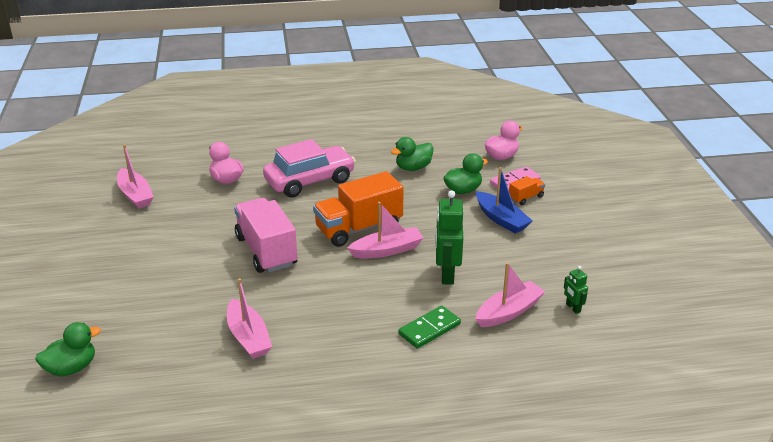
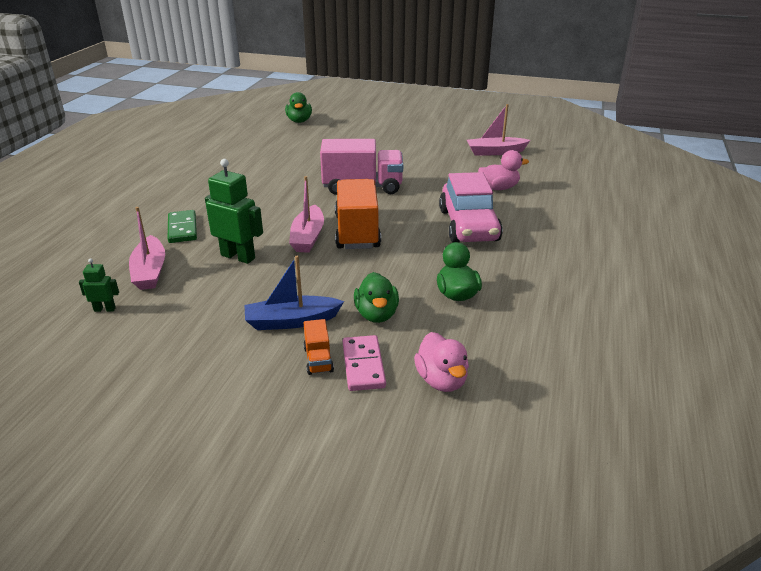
camera: 115 degrees right, 0 degrees up
pink boat [227,278,272,359] -> none

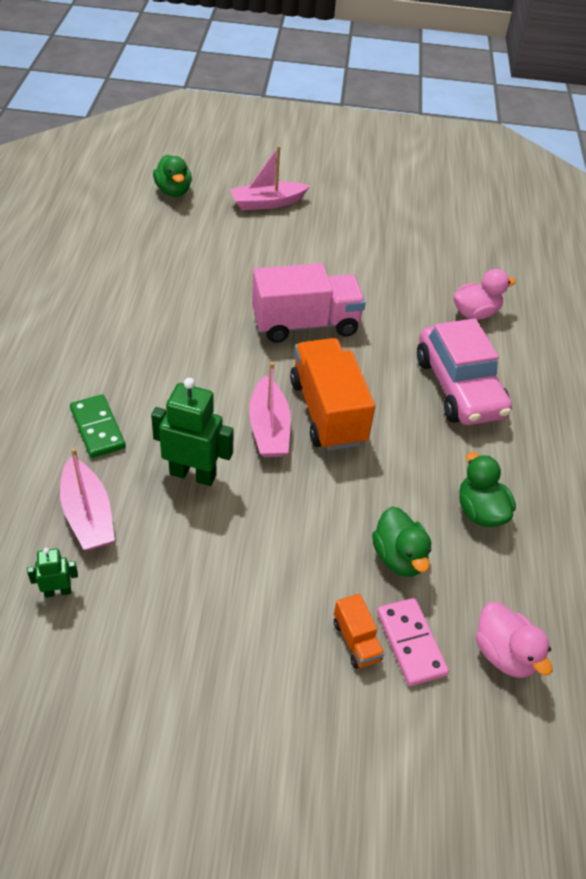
camera: 15 degrees left, 15 degrees up
blue boat [245,256,344,330] -> none
pink boat [467,104,530,155] -> pink boat moved to [230,146,310,210]

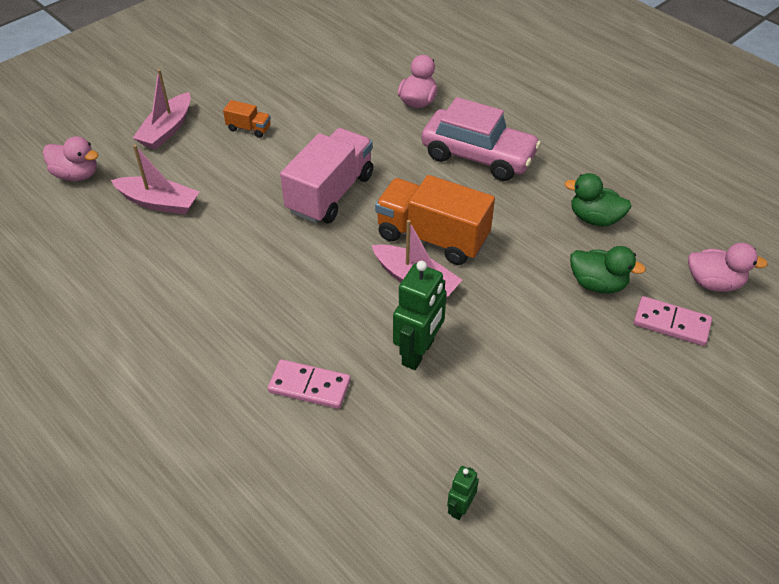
camera: 45 degrees left, 0 degrees up
pink boat [60,448,115,550] -> pink boat moved to [111,145,199,215]
green domino [70,394,126,458] -> pink domino [268,359,351,409]
green robot [151,378,234,486] -> green robot turned 150 degrees clockwise [393,261,447,370]
green duck [153,155,192,197] -> pink duck [43,136,98,181]
orange truck [334,594,385,669] -> orange truck moved to [223,100,271,138]

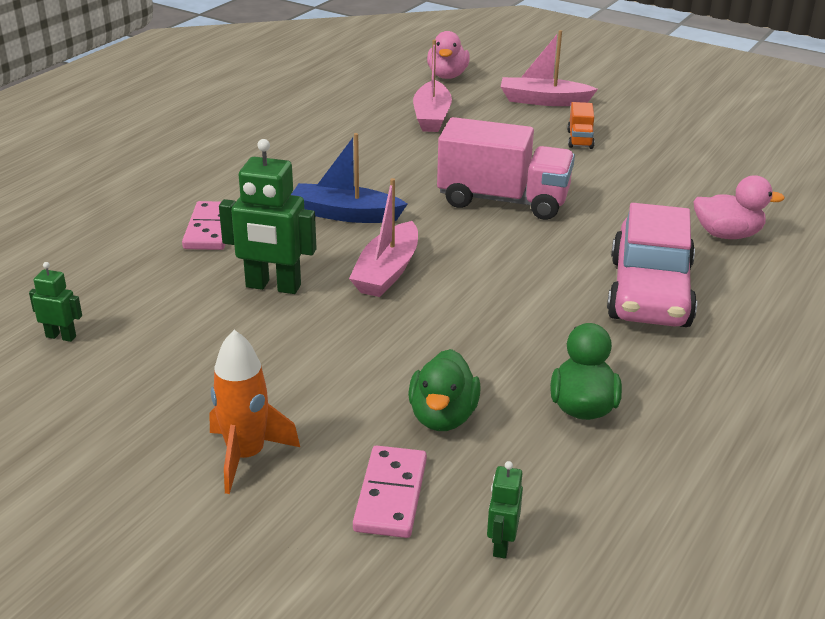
camera: 75 degrees right, 15 degrees down
orange truck [375,175,495,265] -> none
pink duck [688,243,768,292] -> green robot [487,461,523,559]
none -> orange rocket [210,330,300,494]
none -> blue boat [291,133,408,223]

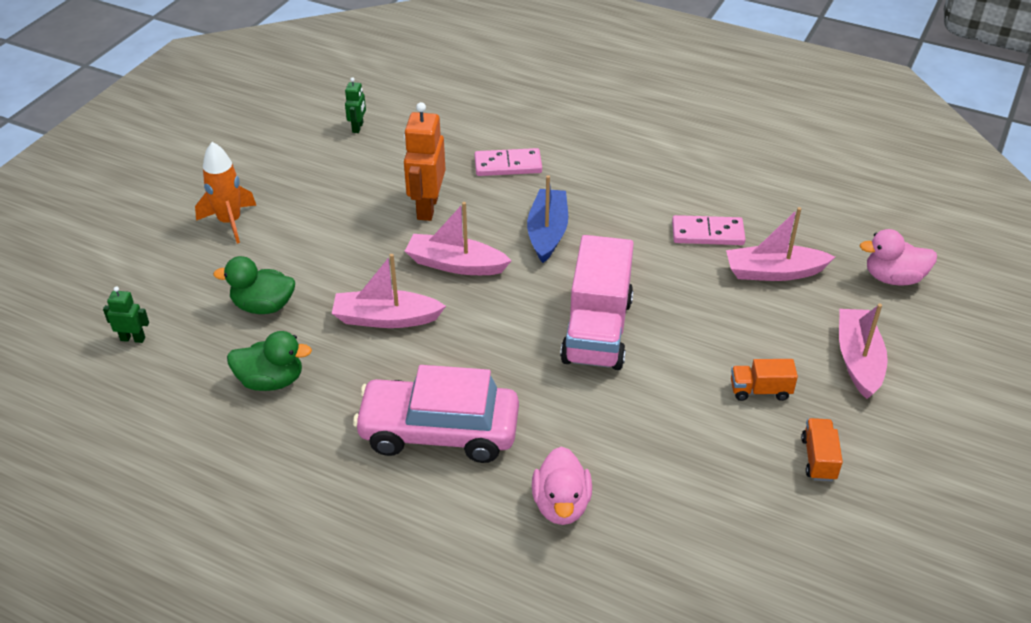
camera: 85 degrees right, 10 degrees up
green robot [219,139,317,294] -> orange robot [404,102,446,221]
pink domino [353,446,427,538] -> pink domino moved to [672,215,746,245]
none -> pink boat [332,254,446,328]
none -> orange truck [801,418,843,481]

